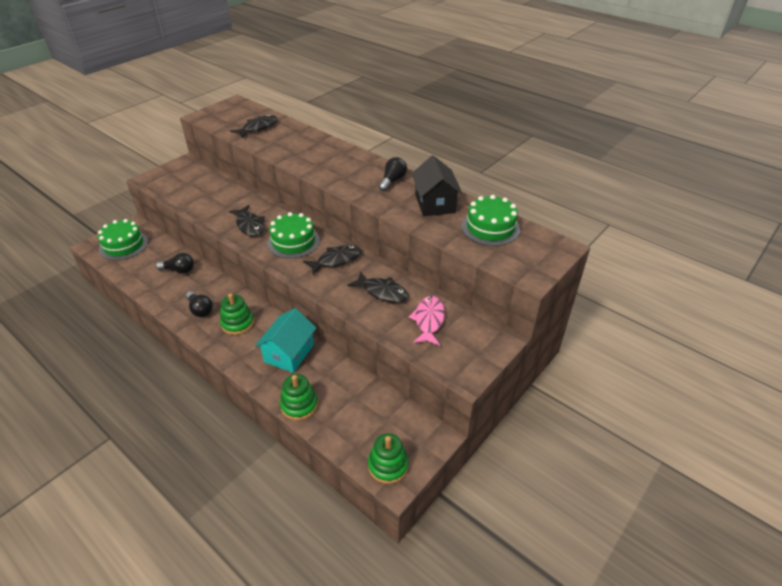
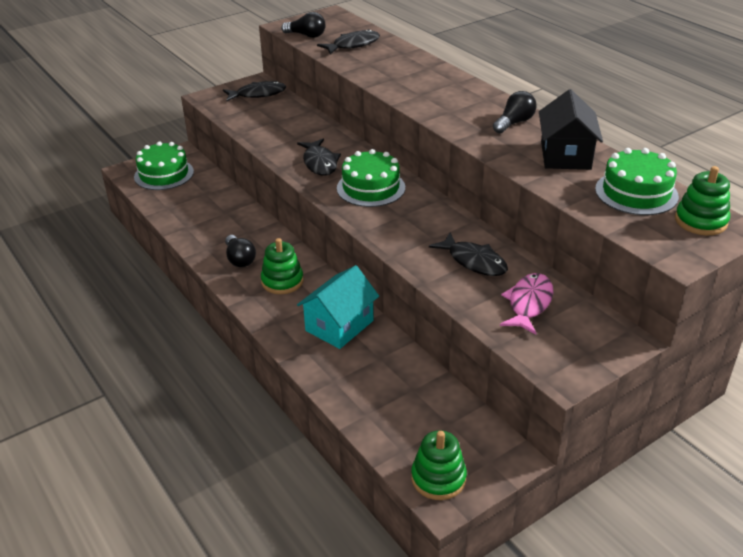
camera: 15 degrees right, 5 degrees down
black light bulb [156,253,194,274] -> black light bulb moved to [281,12,326,38]
green stacking toy [280,374,318,420] -> green stacking toy moved to [675,166,730,235]
black fish [303,245,362,275] -> black fish moved to [223,81,286,101]

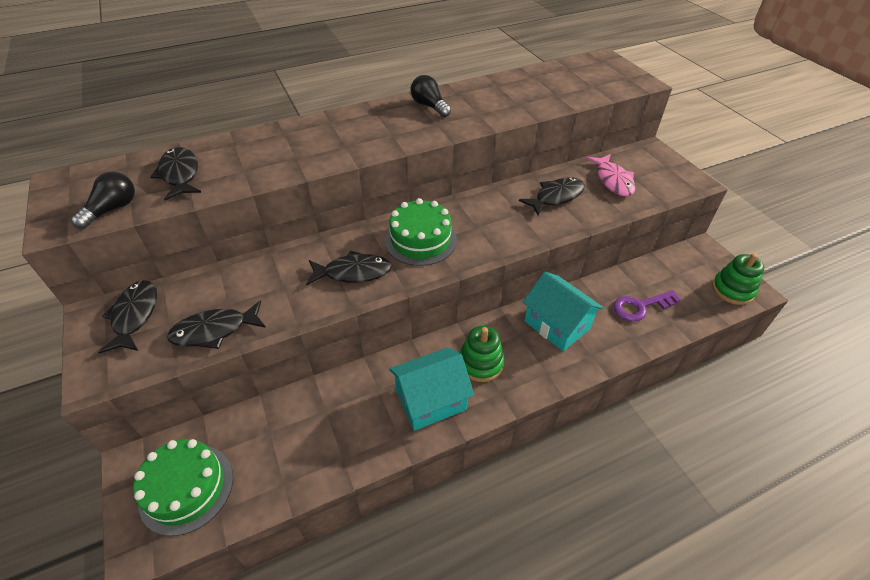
camera: 80 degrees left, 10 degrees up
black light bulb [225,235,256,267] -> turquoise house [389,348,474,431]
pink fish [500,273,554,334] -> pink fish turned 135 degrees counterclockwise [586,154,635,196]
black house [539,89,603,170] -> none
green cake [595,148,679,215] -> none
green stacking toy [675,166,730,235] -> none
none -> black fish [167,300,266,349]
none -> purple key [613,290,681,321]

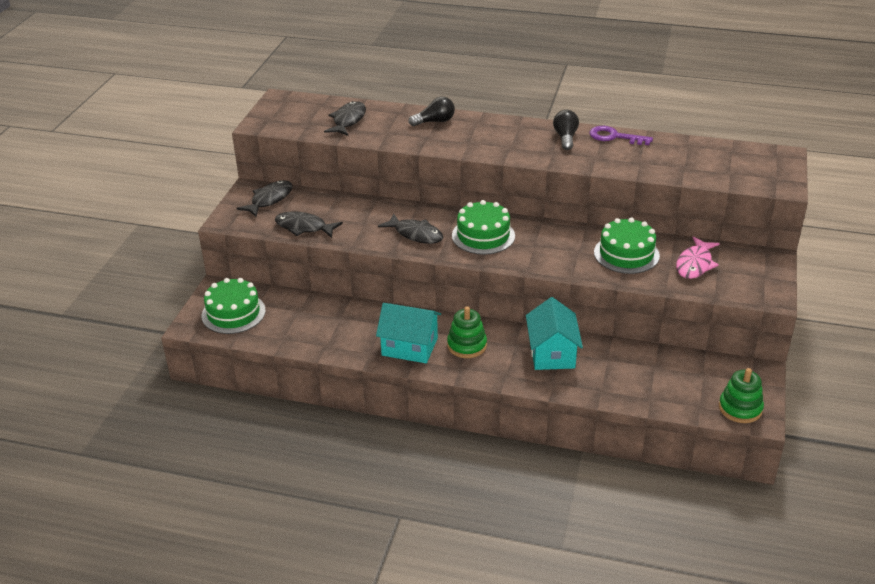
camera: 40 degrees right, 10 degrees down
black light bulb [71,172,135,229] -> black light bulb moved to [409,97,455,126]
black fish [519,177,585,216] -> green cake [594,217,660,274]
purple key [613,290,681,321] -> purple key moved to [590,126,653,145]

